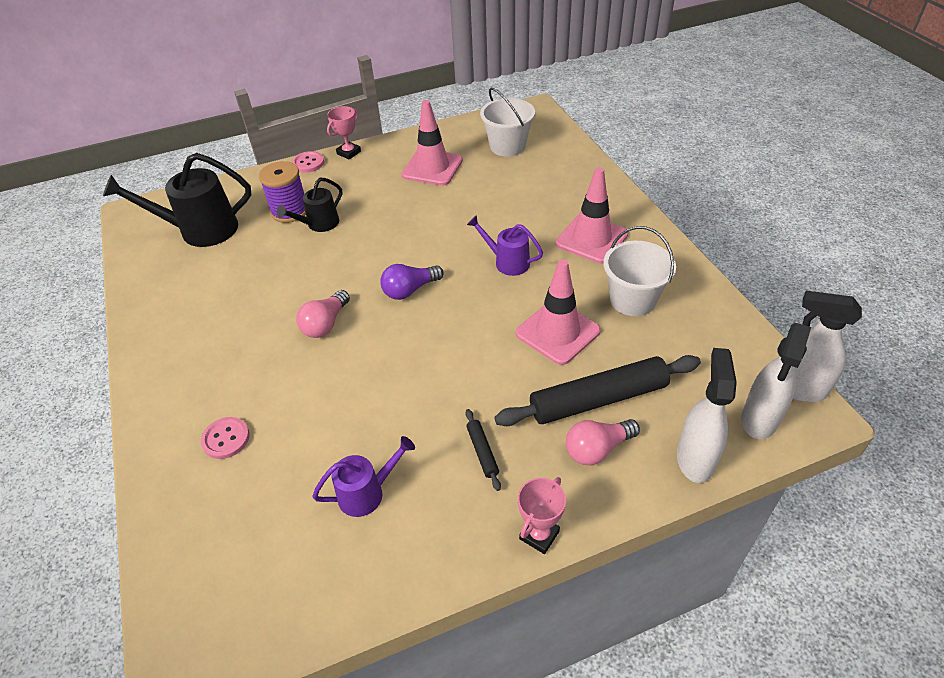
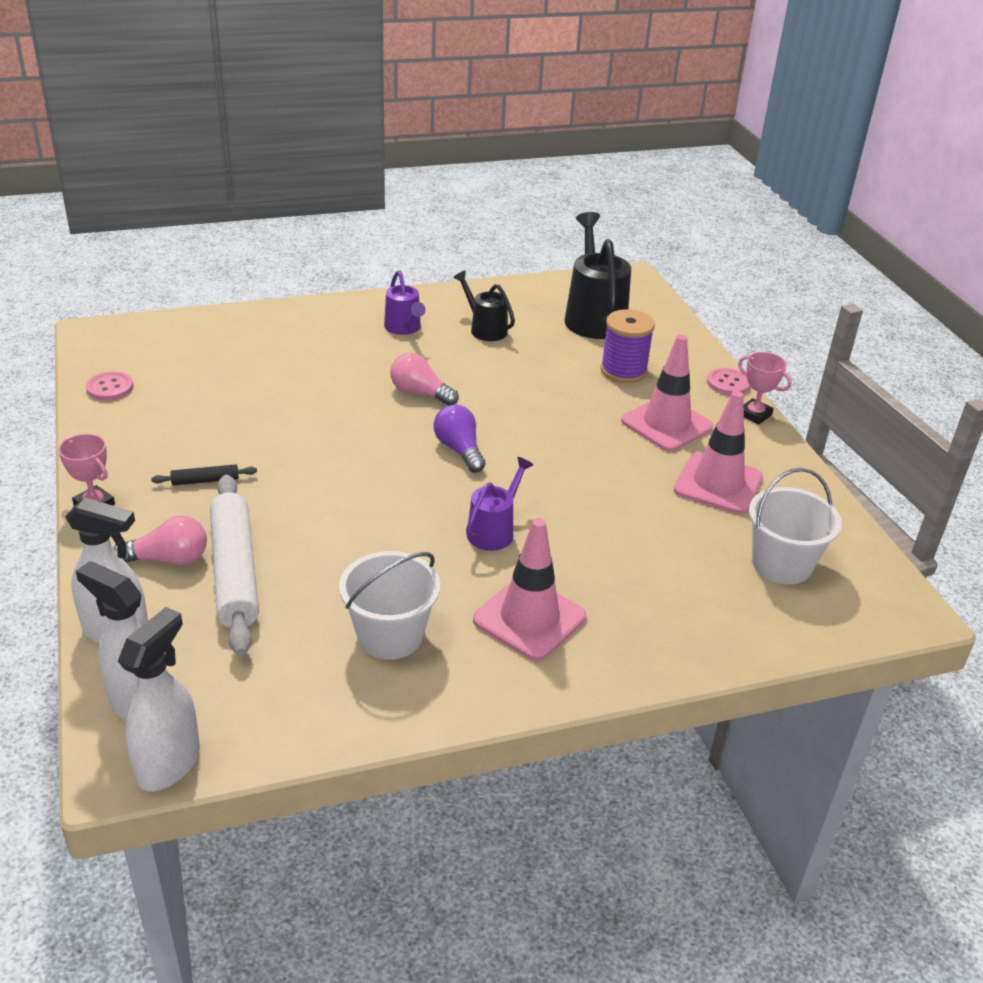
camera: 90 degrees right, 10 degrees down
pink button [201,417,250,459] -> pink button moved to [86,371,134,401]
black watering can [277,178,342,232] -> black watering can moved to [453,271,515,341]
purple watering can [312,436,415,517] -> purple watering can moved to [384,270,425,335]
black rolling pin [494,355,701,426] -> white rolling pin [210,475,259,656]
pink traffic cone [516,260,601,365] -> pink traffic cone moved to [621,335,713,451]
pink light bulb [566,419,640,465] -> pink light bulb turned 105 degrees clockwise [114,515,207,565]

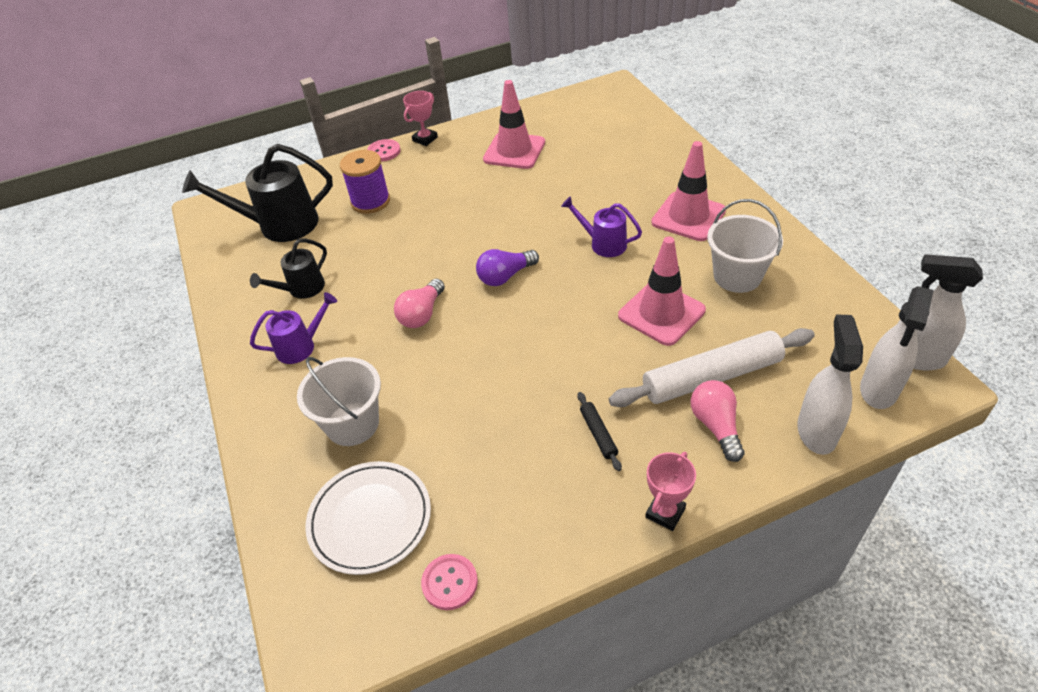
camera: 90 degrees left, 10 degrees up
pink traffic cone [621,335,713,451] -> pink traffic cone moved to [618,237,706,346]
white bucket [749,468,842,584] -> white bucket moved to [297,357,381,446]
none -> white plate [306,461,431,575]

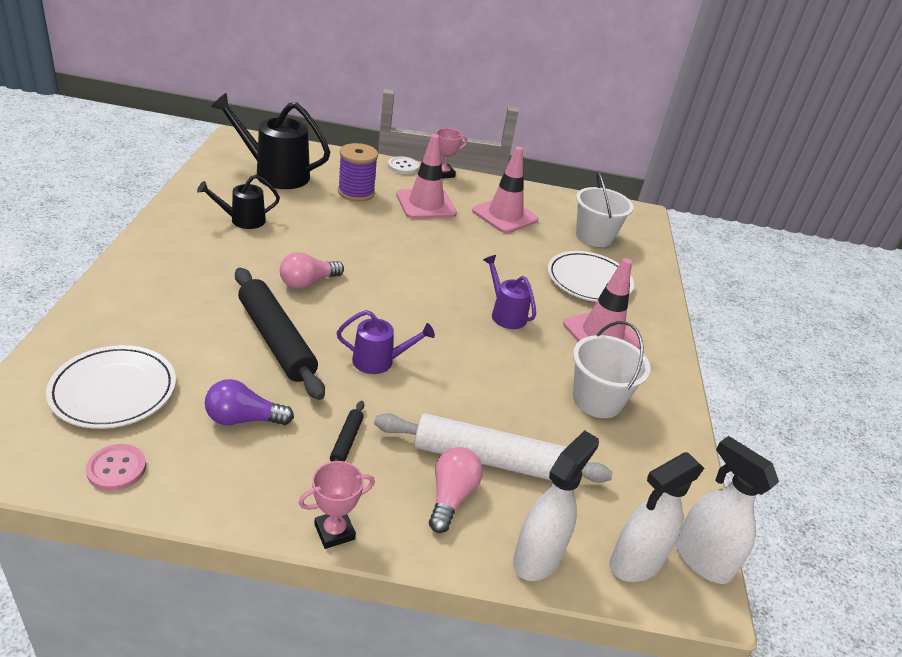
camera: 20 degrees right, 10 degrees down
purple watering can [250,292,337,364] -> purple watering can moved to [337,310,435,374]
white bucket [297,357,381,446] -> white bucket moved to [576,172,634,247]
pink button [367,139,400,162] -> white button [388,156,419,174]
purple light bulb [476,249,539,286] -> purple light bulb moved to [205,379,294,425]
pink traffic cone [618,237,706,346] -> pink traffic cone moved to [396,134,457,219]
none -> black rolling pin [235,268,325,400]
none -> white plate [548,251,634,302]

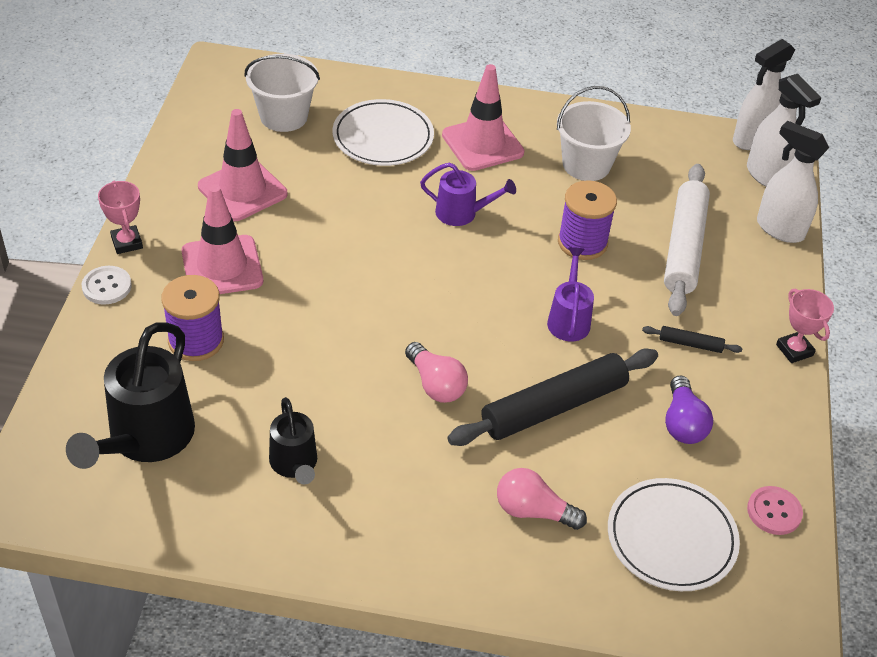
camera: 85 degrees left, 10 degrees up
pink light bulb [429,447,483,533] -> pink light bulb moved to [497,468,587,530]
purple watering can [483,255,536,329] -> purple watering can turned 135 degrees counterclockwise [420,162,516,226]
none -> purple spool [558,180,617,260]

